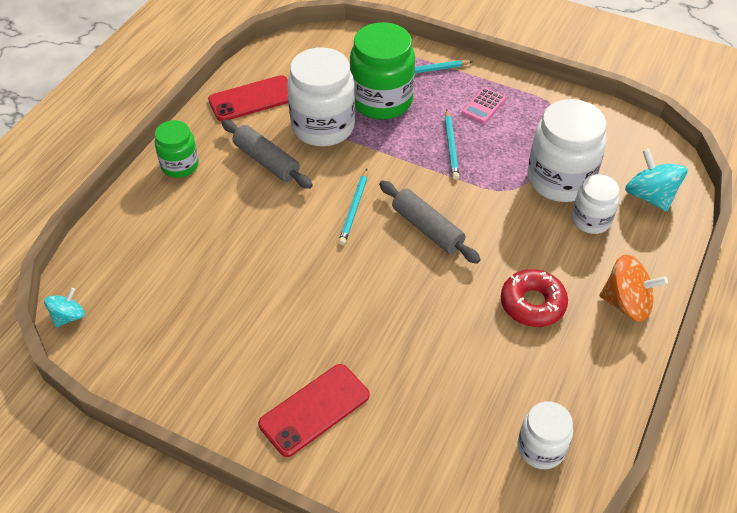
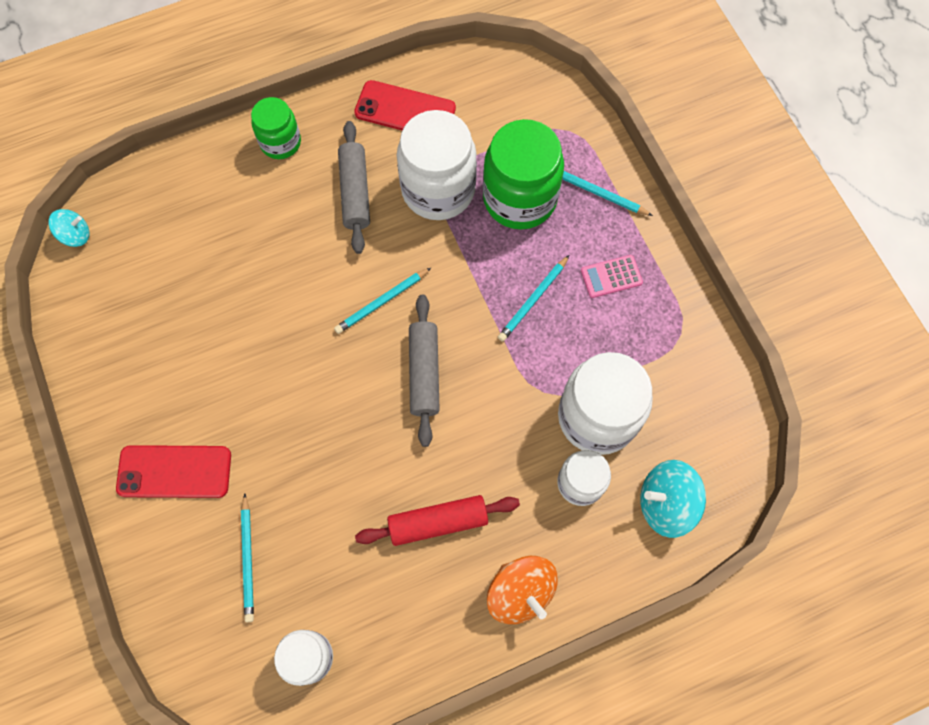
camera: 40 degrees right, 20 degrees up
red donut [501,269,568,327] -> red rolling pin [355,495,520,546]
turquoise spinning top [625,149,688,212] -> turquoise spinning top turned 105 degrees counterclockwise [640,460,706,538]
none -> turquoise pencil [241,493,254,622]

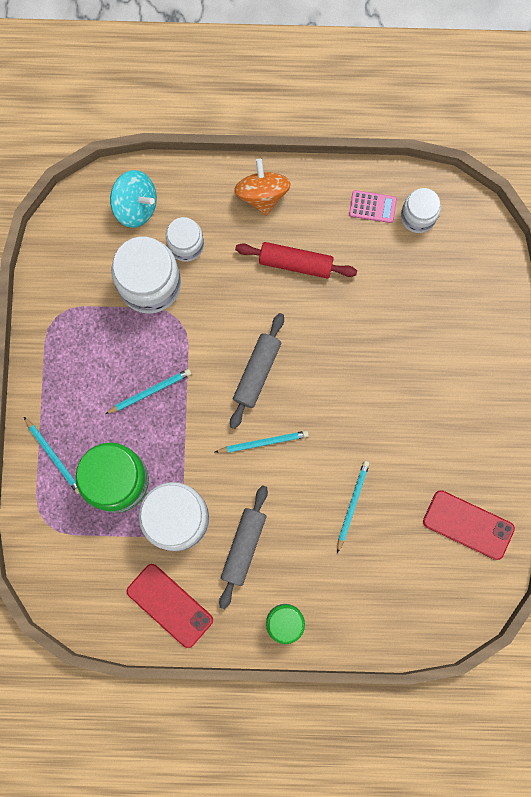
camera: 155 degrees left, 10 degrees up
turquoise spinning top [48,209,89,247] -> none
red phone [116,445,231,498] -> red phone moved to [423,490,515,560]
turquoise pencil [241,493,254,622] -> turquoise pencil moved to [337,461,370,553]
pink calculator [581,255,643,298] -> pink calculator moved to [349,190,397,223]

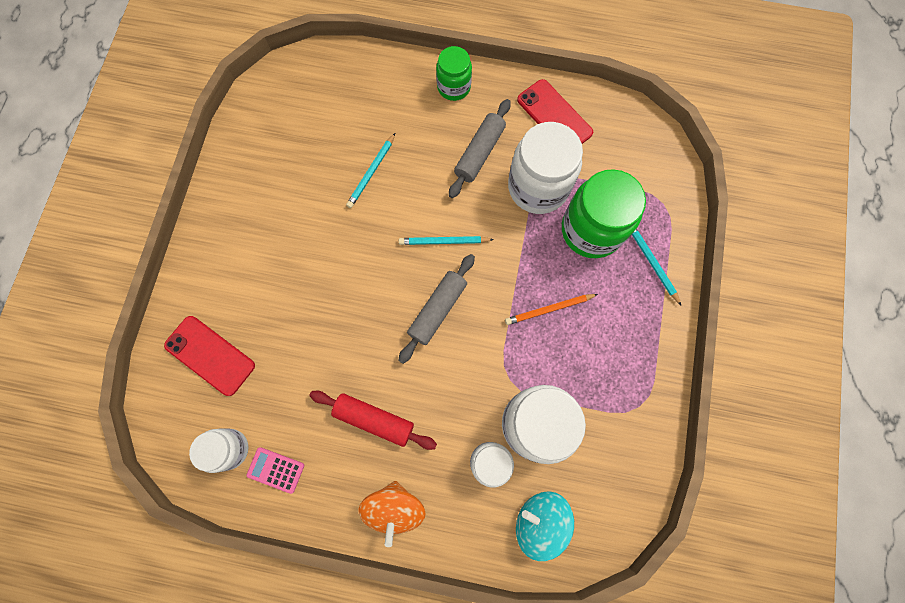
camera: 170 degrees left, 5 degrees down
turquoise pencil [105,369,191,414] -> orange pencil [505,294,598,325]
red phone [423,490,515,560] -> red phone moved to [164,316,255,396]

